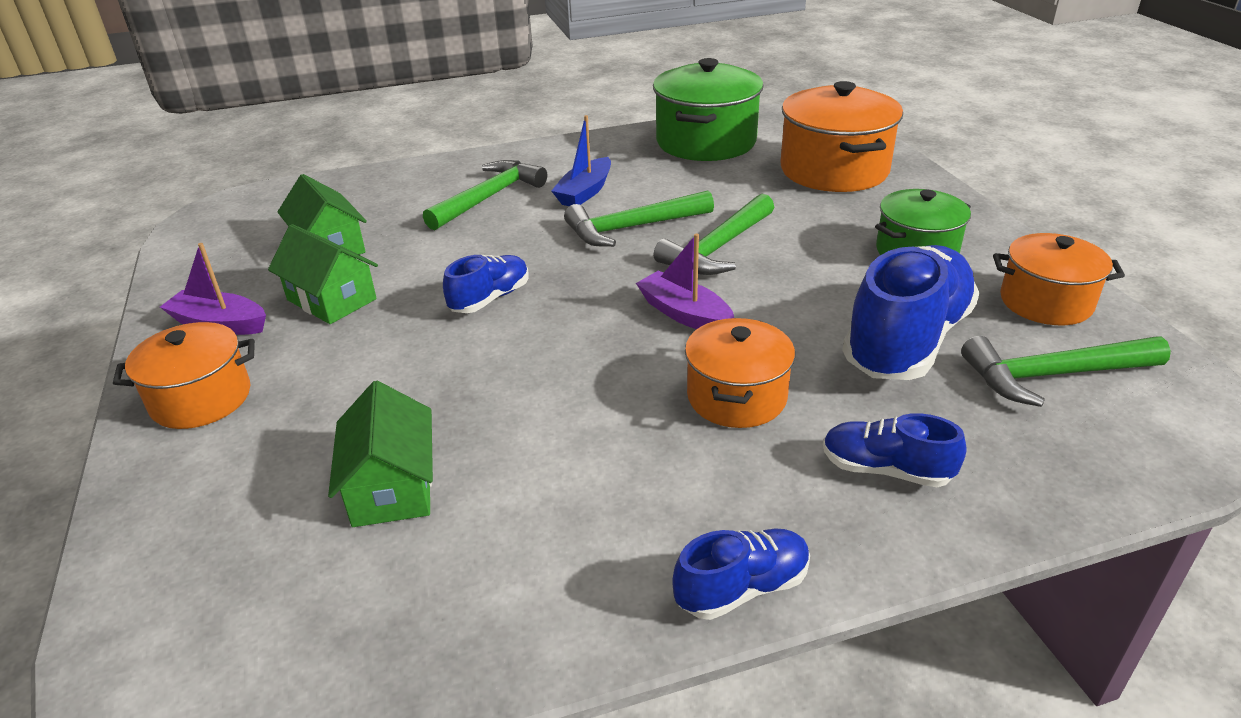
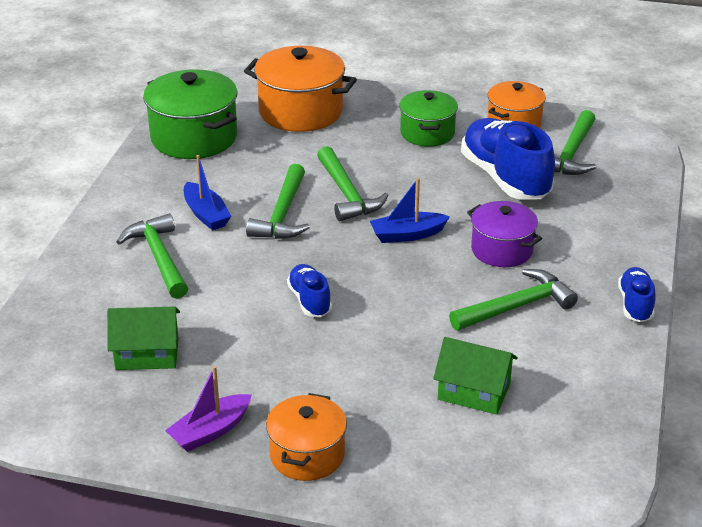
camera: 60 degrees left, 0 degrees up
green house [268,224,378,324] -> none
purple boat [636,233,734,329] -> blue boat [370,178,450,243]
orange pot [685,318,795,428] -> purple pot [467,201,542,267]
blue shoe [823,413,966,487] -> none
none -> green hammer [449,269,578,331]

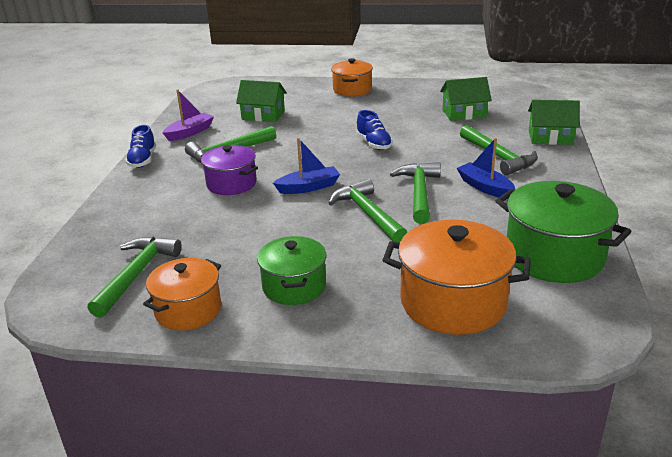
camera: 175 degrees right, 5 degrees down
purple boat [165,366,252,452] -> purple boat moved to [162,89,214,141]
blue shoe [461,118,555,200] -> none
none -> green house [528,100,580,145]

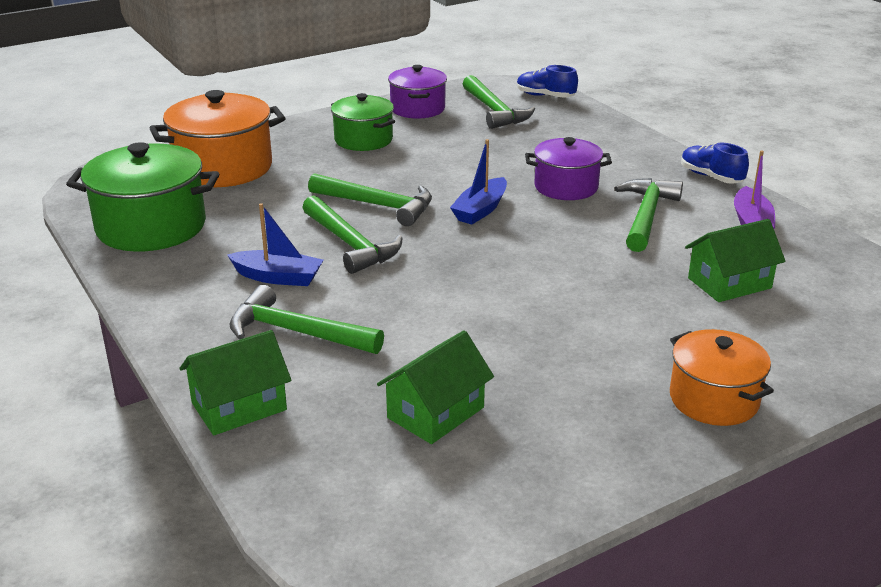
camera: 140 degrees right, 0 degrees up
orange pot [143,258,221,330] -> purple pot [388,65,447,118]
blue shoe [356,110,393,150] -> blue shoe moved to [517,65,578,98]

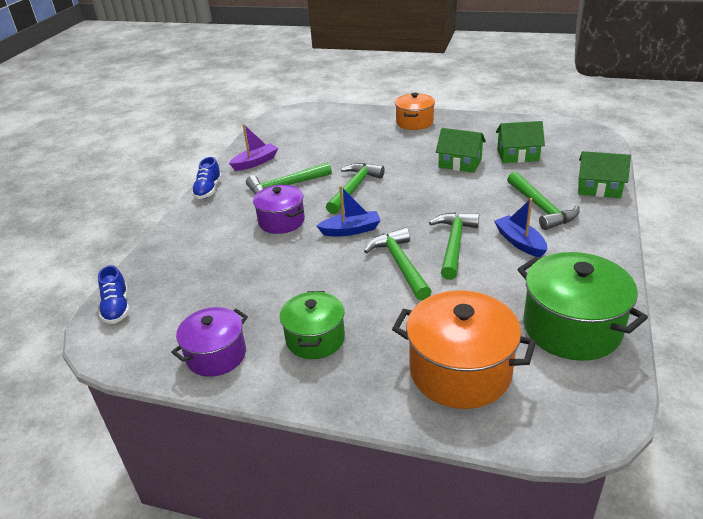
camera: 130 degrees left, 5 degrees up
green hammer [463,75,535,129] -> green hammer moved to [326,163,385,214]
green house [685,219,785,302] -> green house moved to [436,128,486,173]

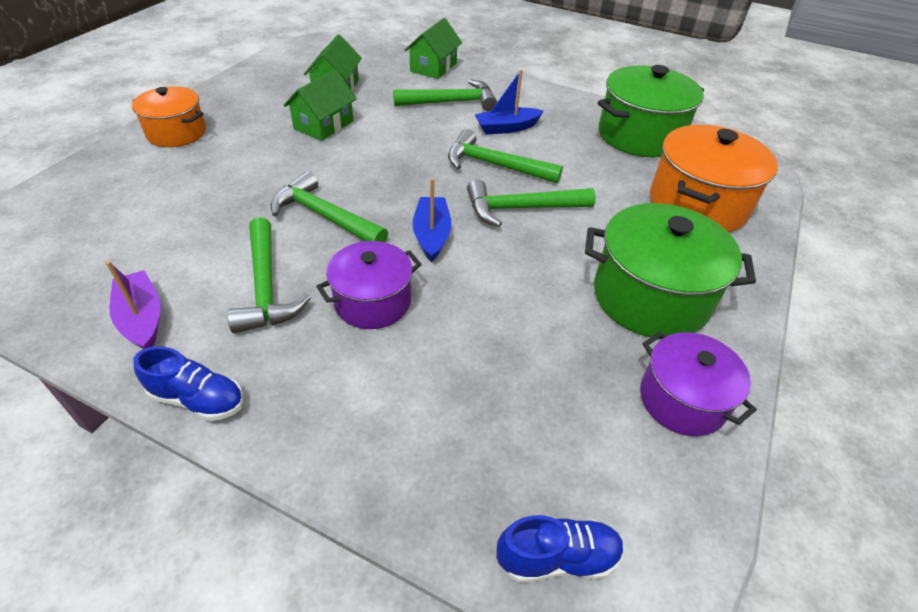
camera: 85 degrees left, 10 degrees up
green pot [280,291,345,359] -> green pot [585,203,756,339], size x1.58

